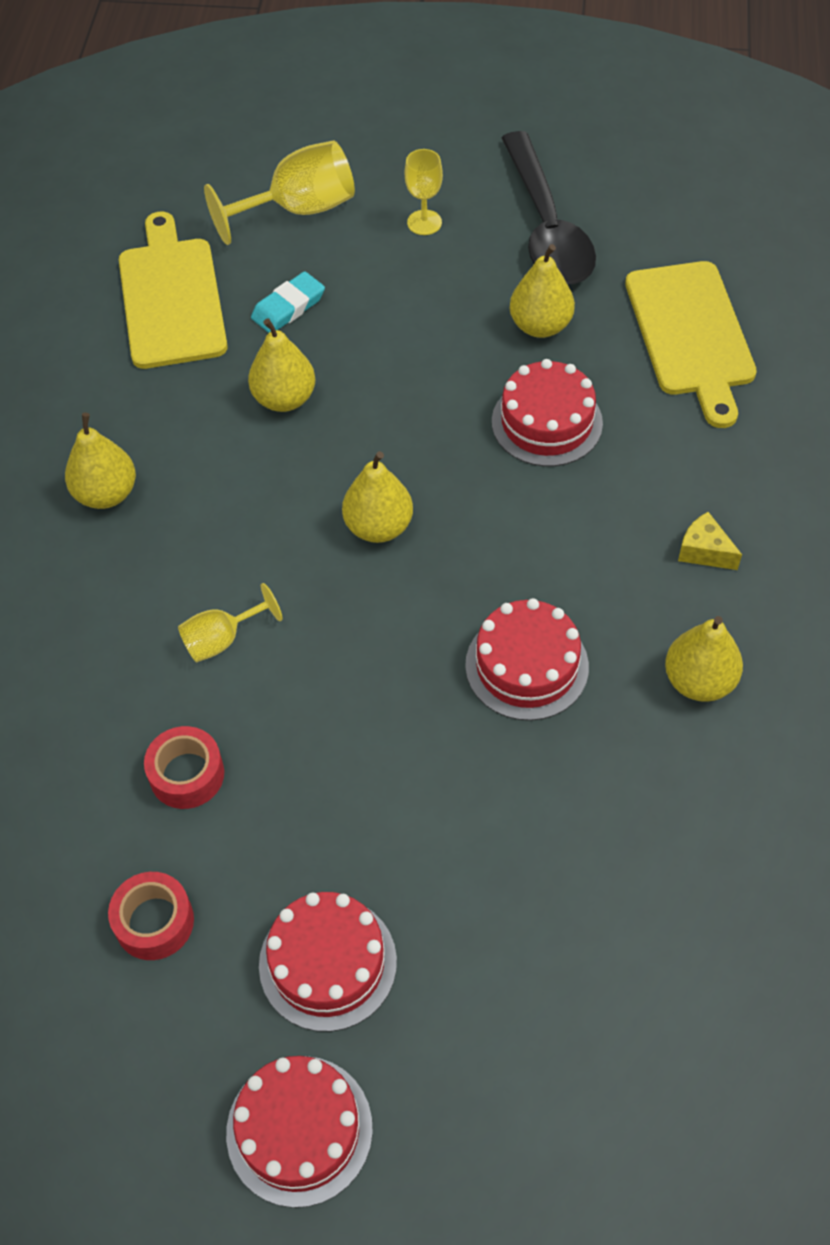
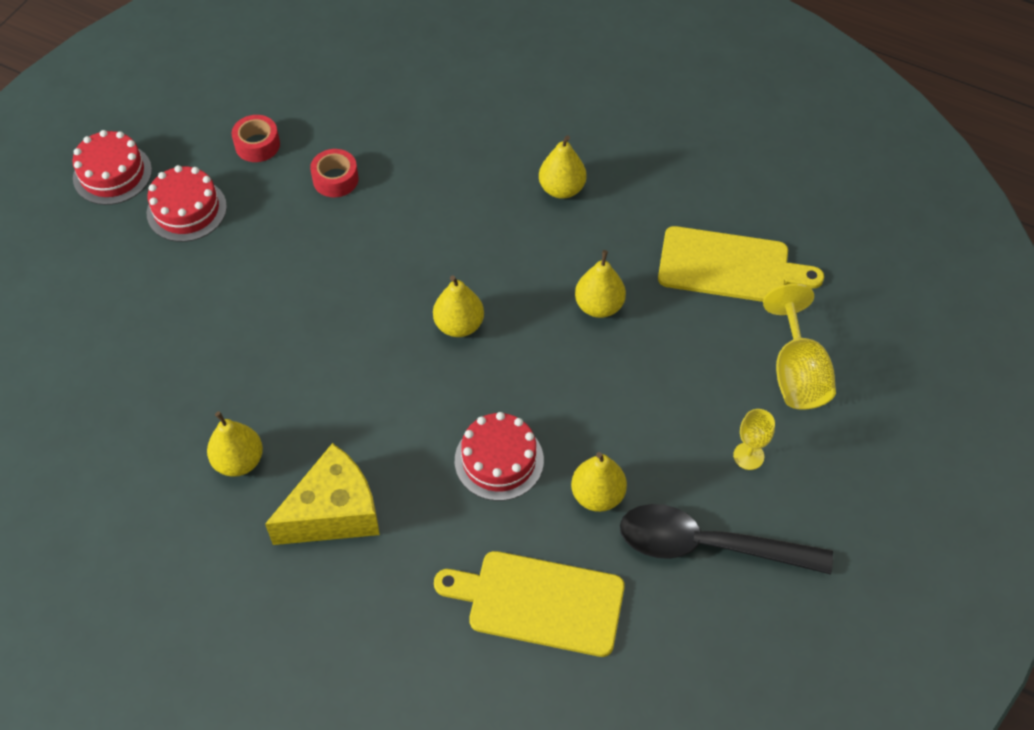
camera: 110 degrees right, 0 degrees up
yellow goblet [178,583,283,662] -> none
turquoise eraser [251,271,325,333] -> none
red cake [465,598,589,721] -> none
yellow cheese [678,512,742,570] -> yellow cheese [265,443,380,545], size x2.30

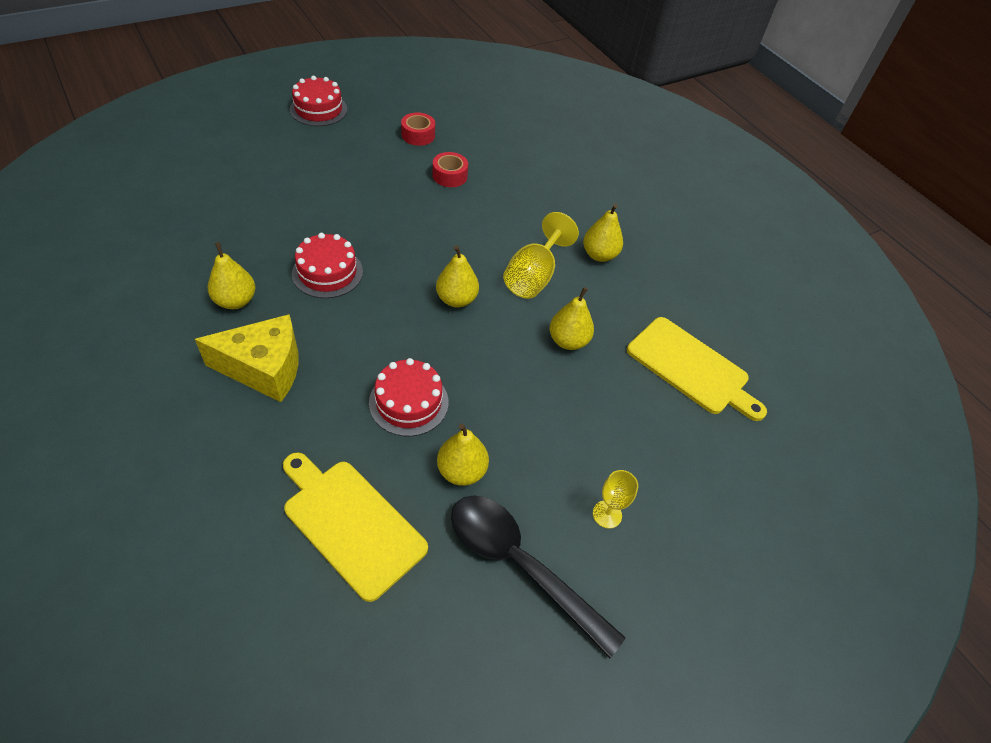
camera: 25 degrees right, 5 degrees down
red cake [147,165,227,242] -> red cake moved to [292,233,363,298]
yellow goblet [763,284,836,410] -> yellow goblet moved to [503,212,579,299]

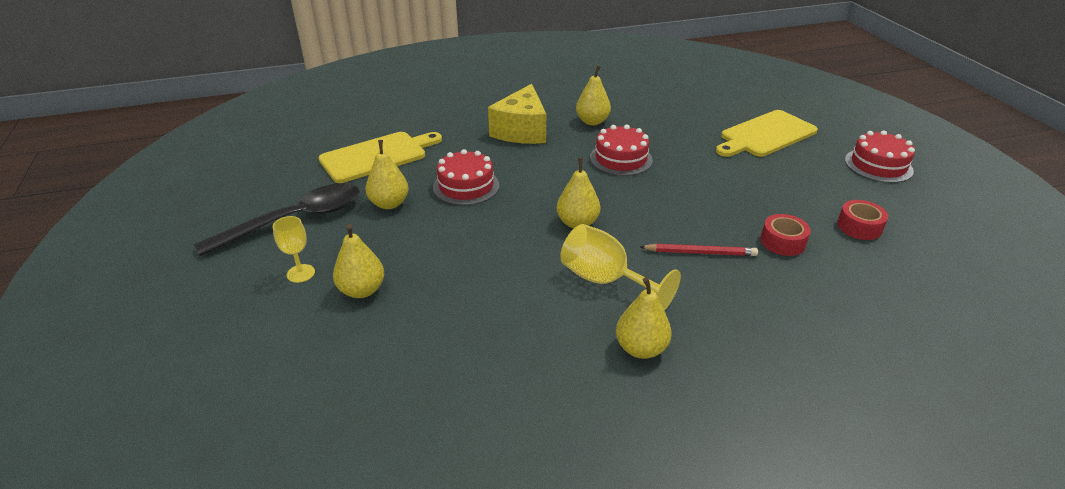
camera: 110 degrees right, 15 degrees down
yellow pear [549,287,594,350] -> yellow pear moved to [333,224,384,298]
yellow cutting board [627,317,767,421] -> yellow cutting board moved to [716,110,818,157]
none -> red pencil [640,244,758,256]

